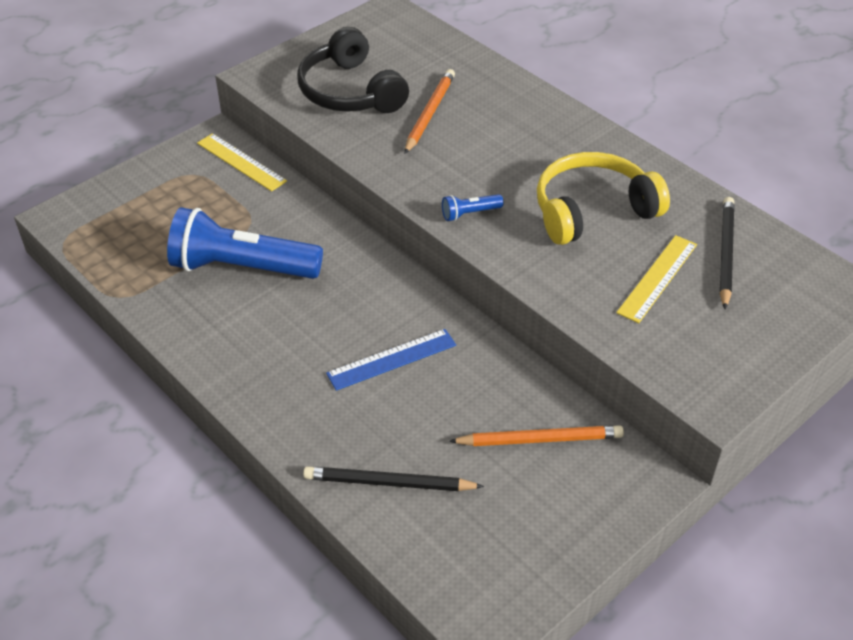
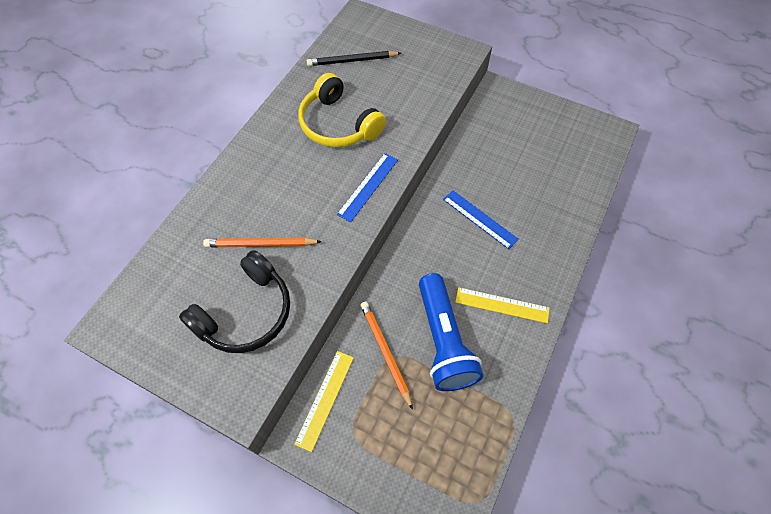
camera: 110 degrees left, 15 degrees up
black pencil [303,466,484,491] -> none
blue flashlight [442,194,504,221] -> blue ruler [337,153,398,222]
orange pencil [449,425,624,446] -> orange pencil moved to [360,302,413,410]
yellow ruler [616,235,697,323] -> yellow ruler moved to [455,287,549,323]

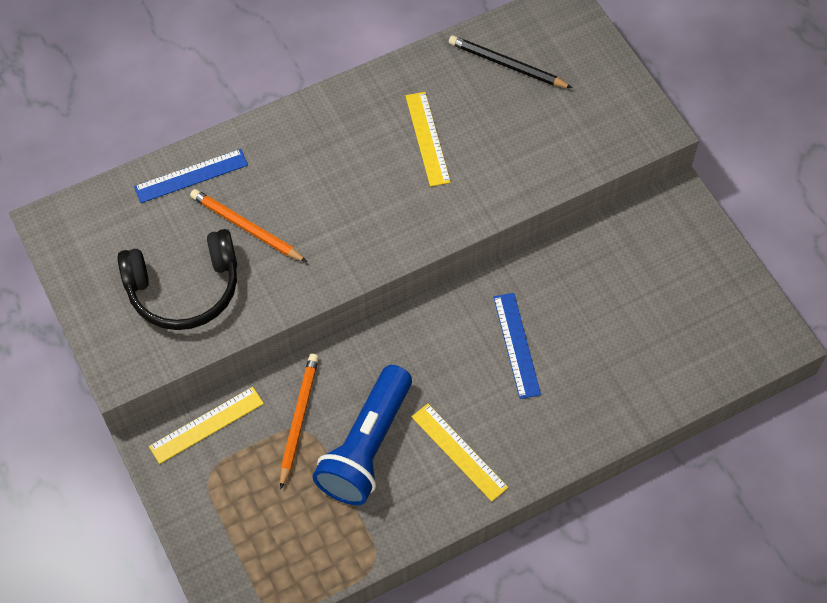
camera: 35 degrees right, 0 degrees up
yellow headphones [298,73,386,147] -> yellow ruler [406,92,451,187]
blue ruler [337,153,398,222] -> blue ruler moved to [134,149,248,203]

